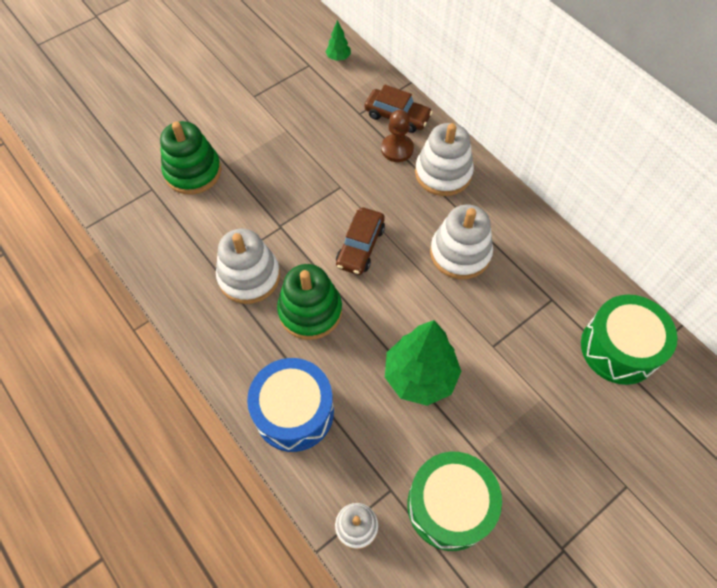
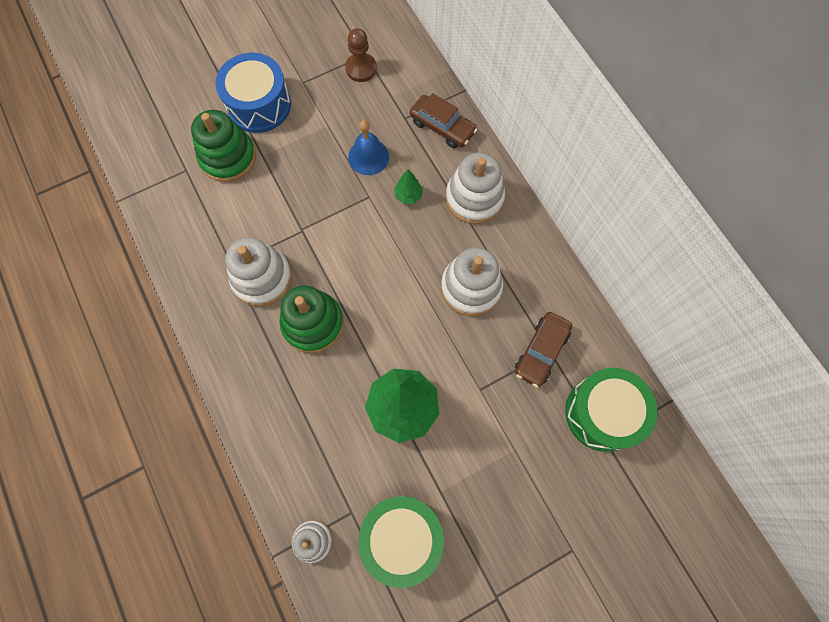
camera: 10 degrees right, 10 degrees up
blue drum [247,358,334,452] -> blue drum moved to [215,53,291,133]
green tree [326,20,351,61] -> green tree moved to [394,169,423,204]
brown car [336,208,385,275] -> brown car moved to [515,312,572,388]
brown pawn [381,110,414,162] -> brown pawn moved to [345,28,377,82]
none -> blue bell [348,120,389,175]

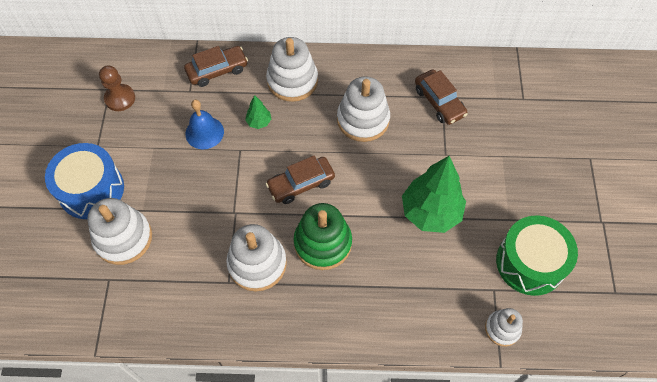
camera: 60 degrees left, 10 degrees down
green stacking toy [191,110,256,182] -> white stacking toy [87,198,152,265]
green drum [565,368,658,452] -> none
none -> brown car [266,155,335,204]

